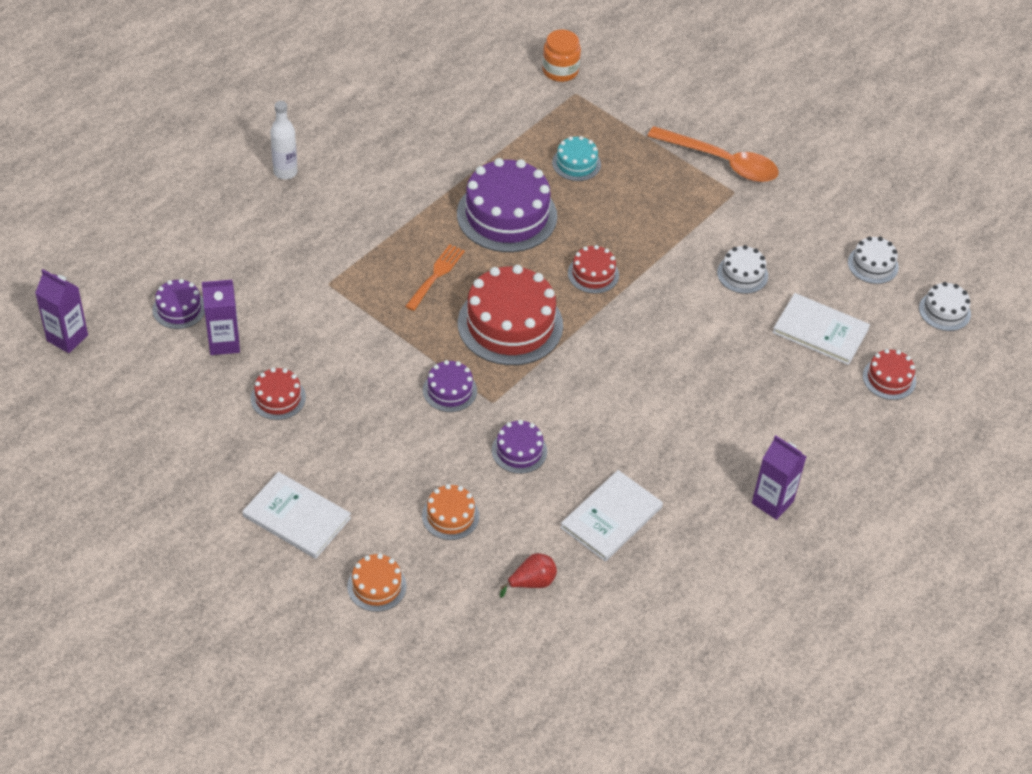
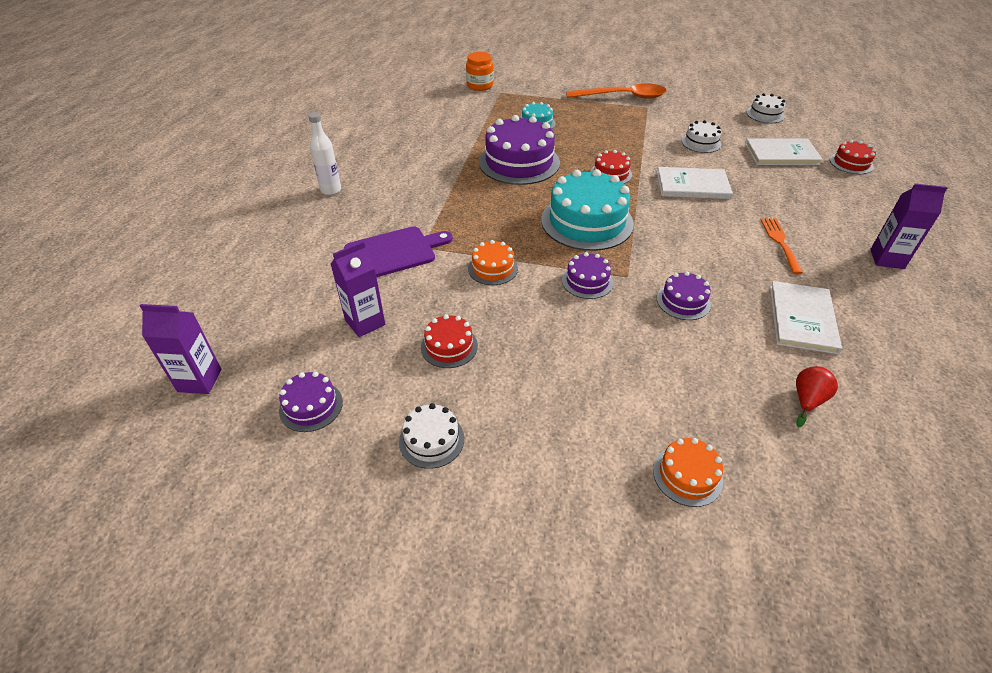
camera: 25 degrees left, 5 degrees down
purple cake [152,279,205,329] -> purple cake moved to [279,371,343,432]
white book [242,472,351,559] -> white book moved to [657,167,733,199]
orange fork [405,244,465,311] -> orange fork moved to [760,218,803,274]
orange cake [422,484,479,540] -> orange cake moved to [468,240,518,285]
red cake [458,265,563,365] -> turquoise cake [541,169,634,251]
white cake [919,282,971,331] -> white cake moved to [399,403,464,469]
none -> purple cutting board [344,226,453,277]

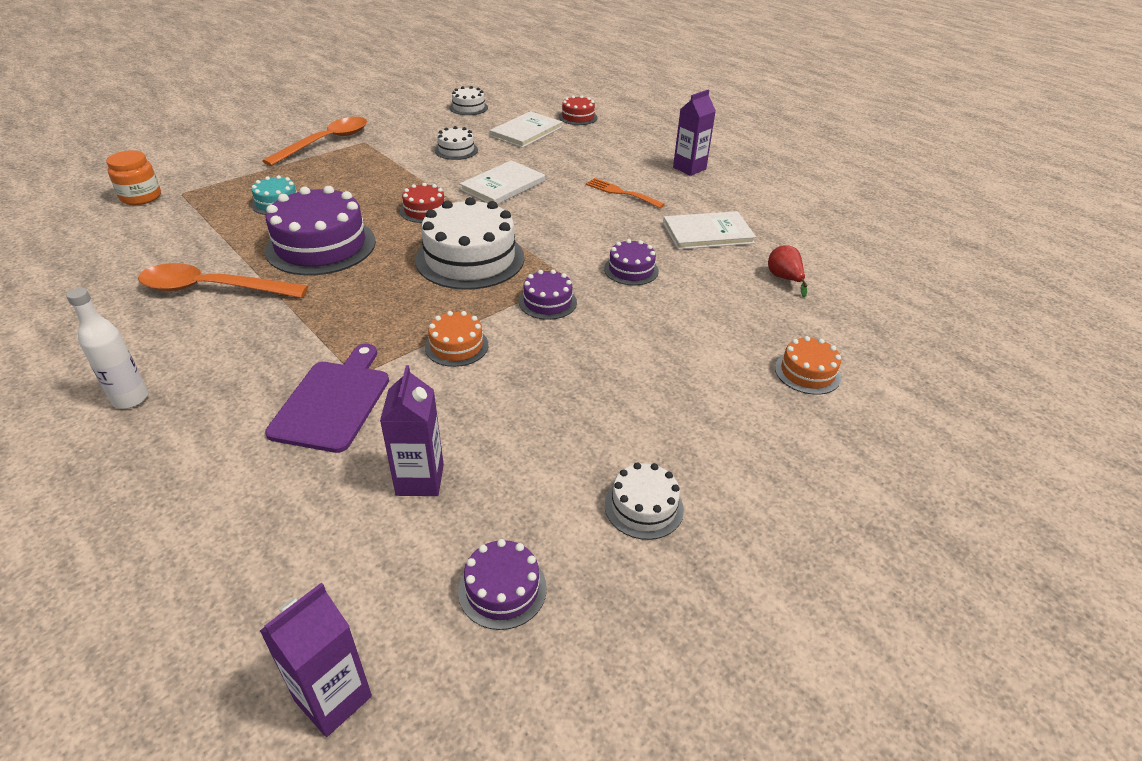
camera: 55 degrees left, 5 degrees down
red cake [421,314,478,368] -> none
turquoise cake [541,169,634,251] -> white cake [415,197,524,290]
white book [770,281,842,354] -> white book turned 60 degrees counterclockwise [663,211,756,250]
none -> orange spoon [138,263,308,298]

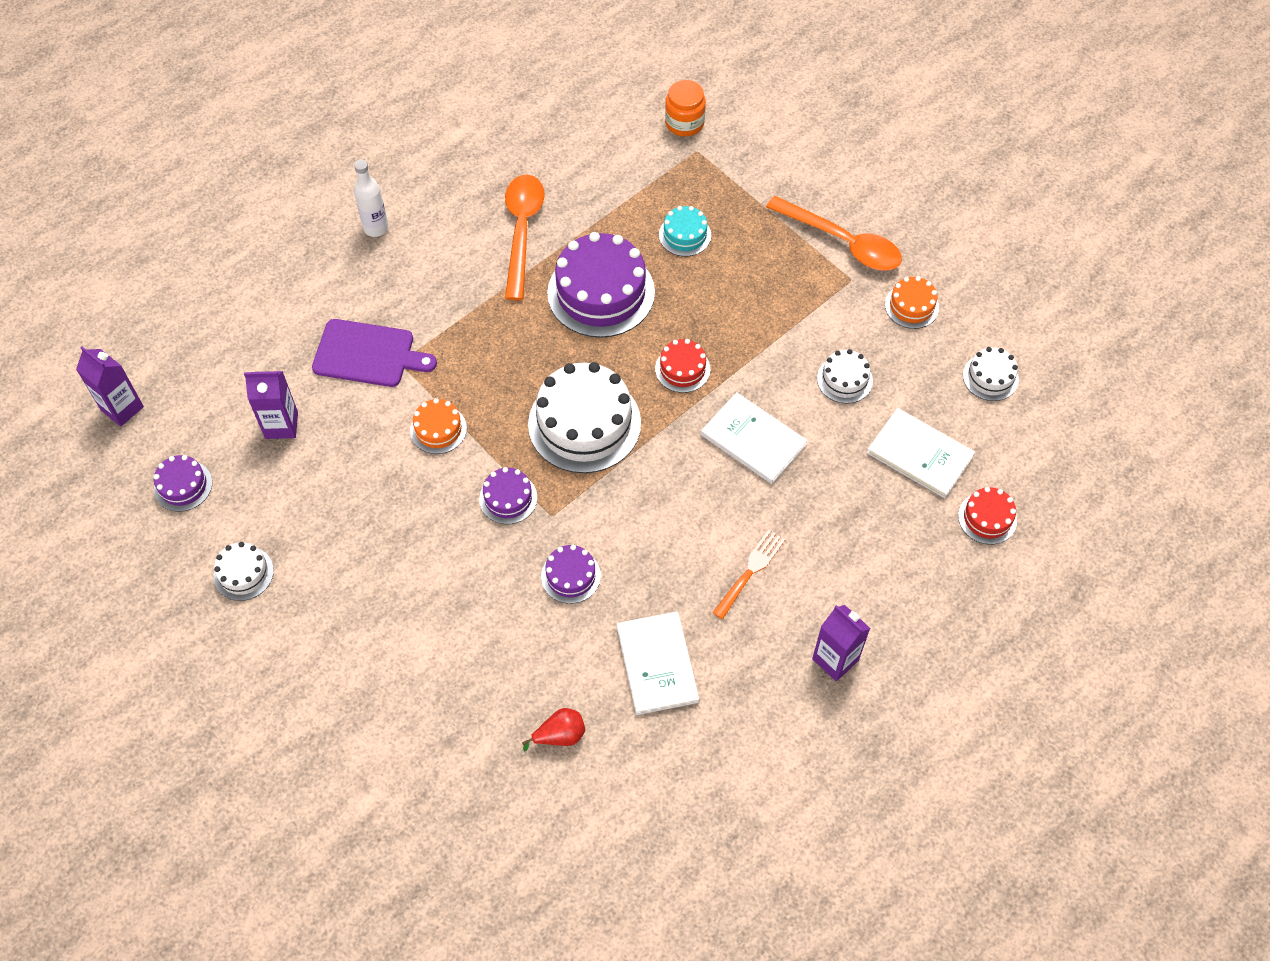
camera: 90 degrees right, 20 degrees up
orange cake [775,336,841,395] -> orange cake moved to [885,276,939,329]

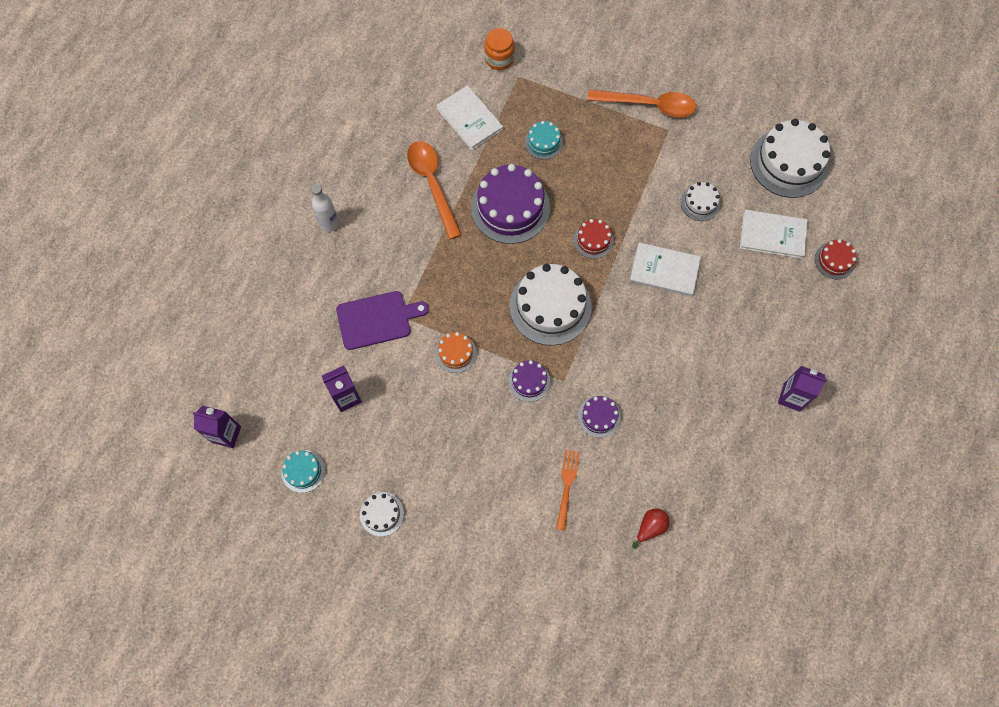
camera: 25 degrees left, 10 degrees up
purple cake [154,455,212,512] -> turquoise cake [282,450,325,493]
white book [617,611,699,715] -> white book moved to [436,85,503,150]
orange fork [712,530,786,619] -> orange fork moved to [556,450,580,530]
orange cake [885,276,939,329] -> none
white cake [963,347,1019,401] -> white cake [750,119,830,198], size x2.00

